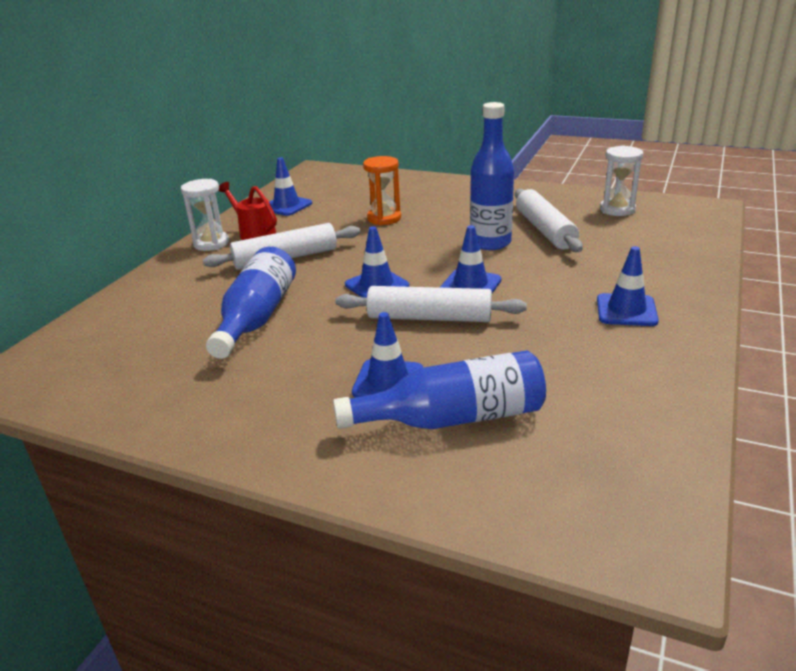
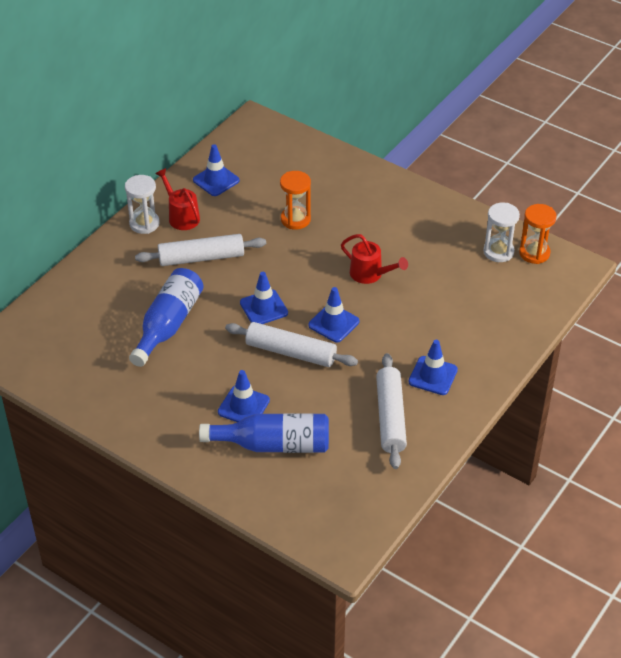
camera: 10 degrees right, 15 degrees up
blue bottle [470,102,514,250] -> red watering can [341,234,408,284]
white rolling pin [515,189,583,252] -> white rolling pin moved to [376,353,407,469]
none -> orange hourglass [519,204,557,264]

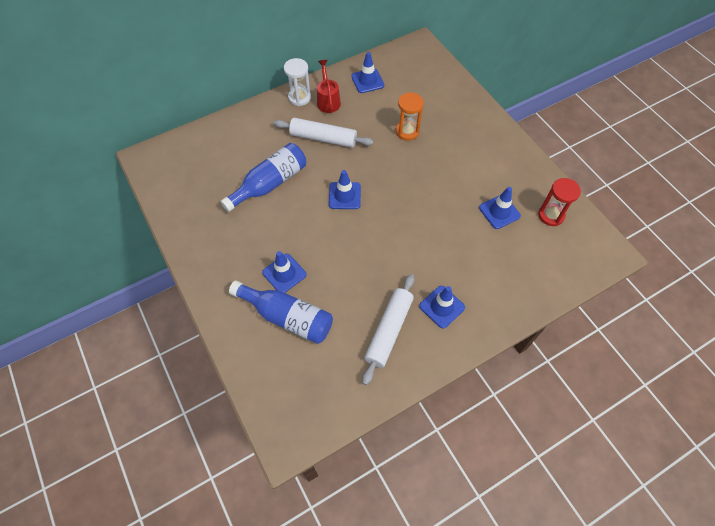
camera: 25 degrees right, 15 degrees up
white rolling pin [225,322,358,367] -> none
blue traffic cone [308,287,359,343] -> blue traffic cone moved to [479,187,521,229]
red watering can [341,234,408,284] -> none
white hourglass [483,203,520,262] -> red hourglass [538,178,581,226]
orange hourglass [519,204,557,264] -> none

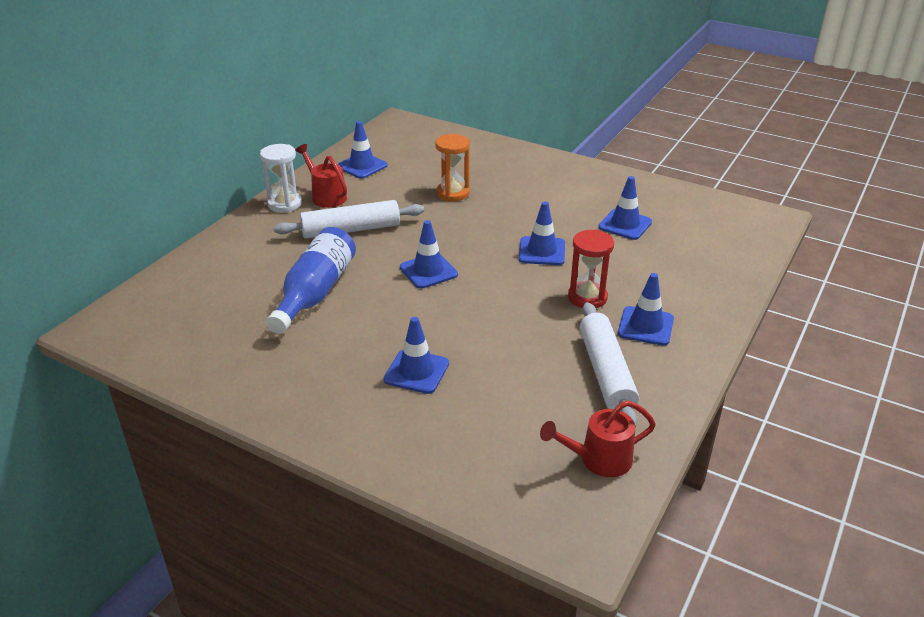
camera: 30 degrees left, 25 degrees down
blue bottle [229,281,333,344] -> none
red hourglass [538,178,581,226] -> red hourglass moved to [568,230,614,308]
none -> blue traffic cone [519,201,565,265]
none -> red watering can [540,400,656,477]

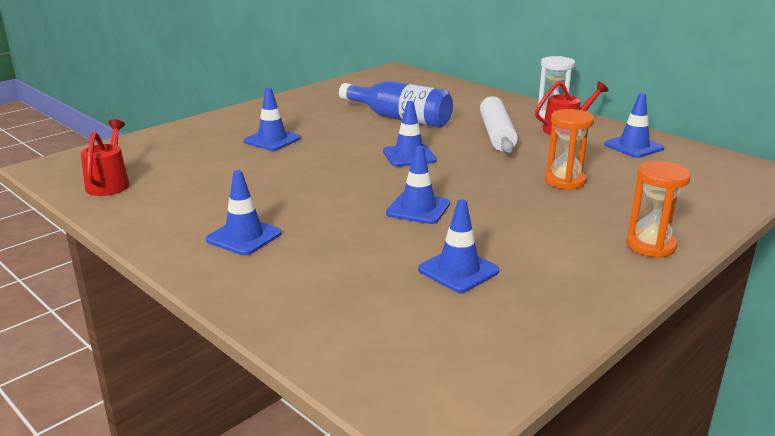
camera: 105 degrees right, 10 degrees down
red hourglass [568,230,614,308] -> none
white rolling pin [580,302,639,428] -> none
none -> orange hourglass [626,161,691,258]

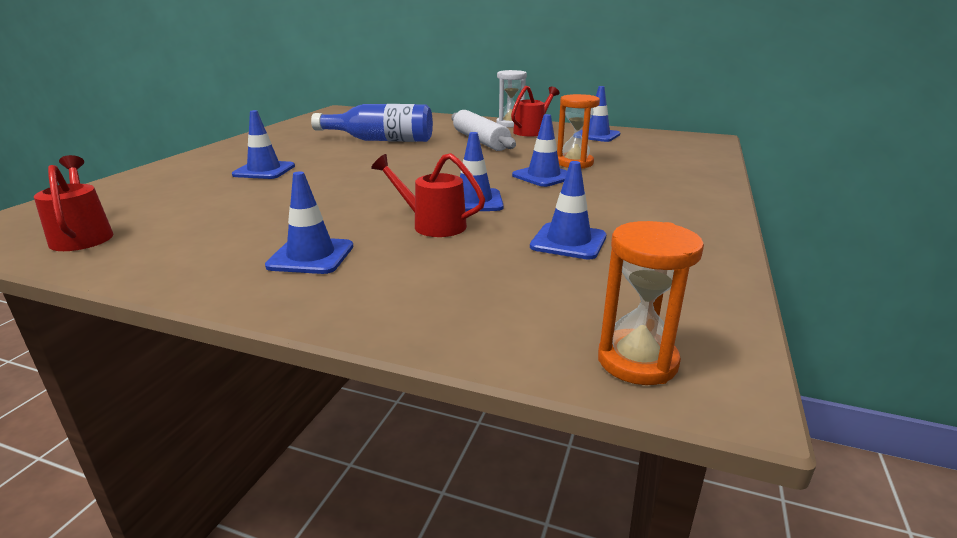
camera: 25 degrees left, 0 degrees up
blue traffic cone [383,101,437,167] -> blue traffic cone moved to [512,114,567,187]
orange hourglass [626,161,691,258] -> orange hourglass moved to [598,221,704,385]
none -> red watering can [371,153,485,237]

